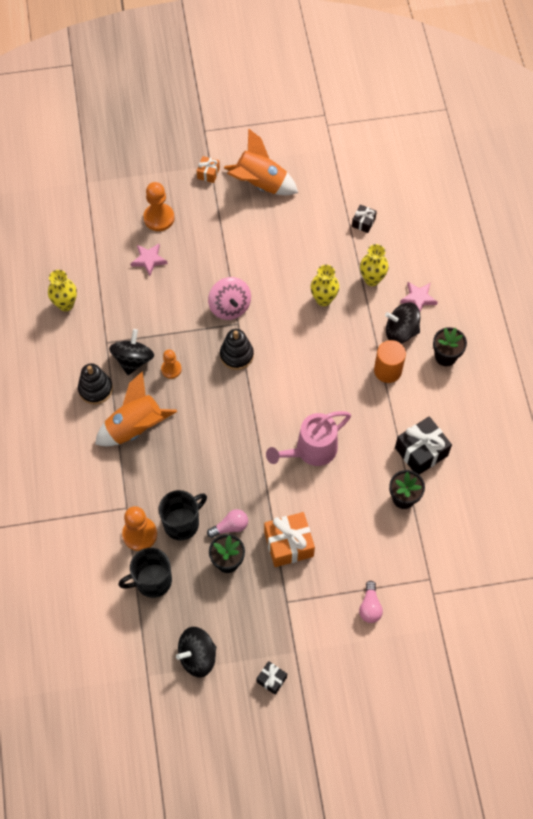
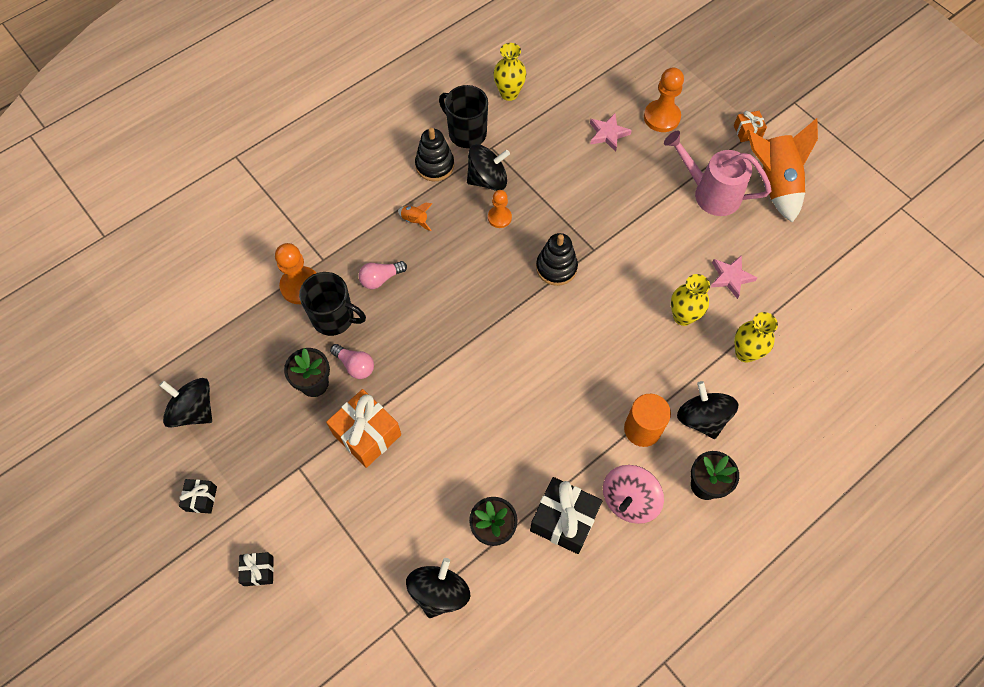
camera: 60 degrees right, 0 degrees up
orange rocket [95,371,177,446] -> orange rocket [398,203,432,231], size x0.41
black mug [118,548,172,598] -> black mug moved to [439,85,488,148]
pink spinning top [208,277,251,320] -> pink spinning top moved to [603,465,664,524]
pink watering can [266,411,351,466] -> pink watering can moved to [664,130,771,216]
black gift [352,205,377,233] -> black gift moved to [238,552,274,586]
pink light bulb [359,581,383,623] -> pink light bulb moved to [359,261,407,289]
pink star [400,282,438,312] -> pink star moved to [711,255,758,299]
none -> black spinning top [406,558,470,618]

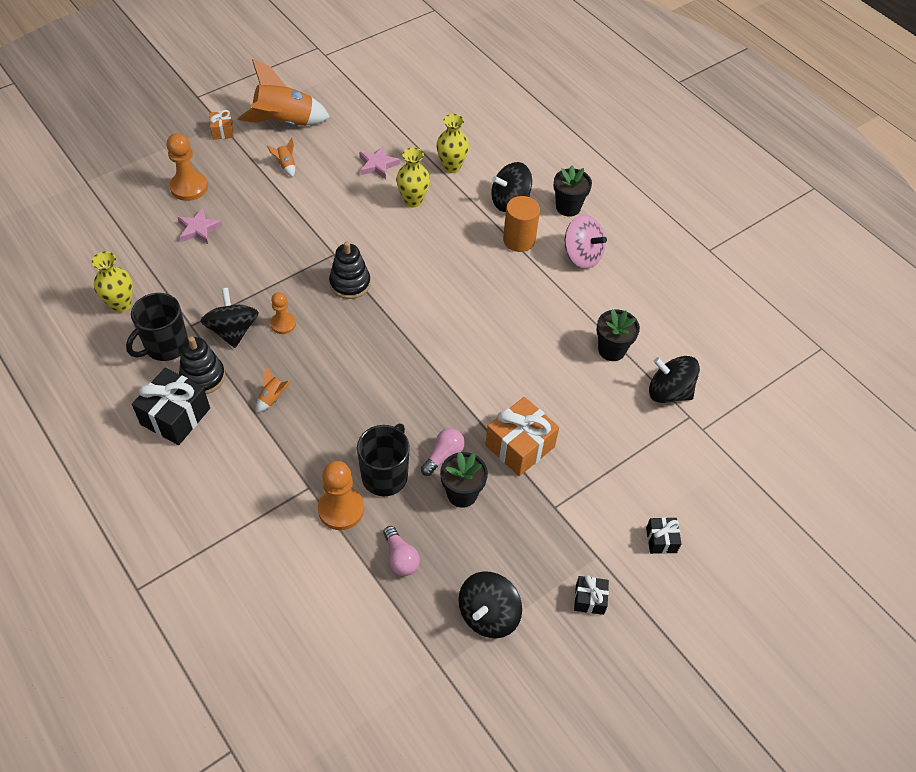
camera: 90 degrees left, 10 degrees down
pink light bulb [359,261,407,289] -> pink light bulb moved to [383,526,420,576]
black gift [530,477,602,554] -> black gift moved to [132,368,210,445]
pink watering can [664,130,771,216] -> orange rocket [267,138,295,177]

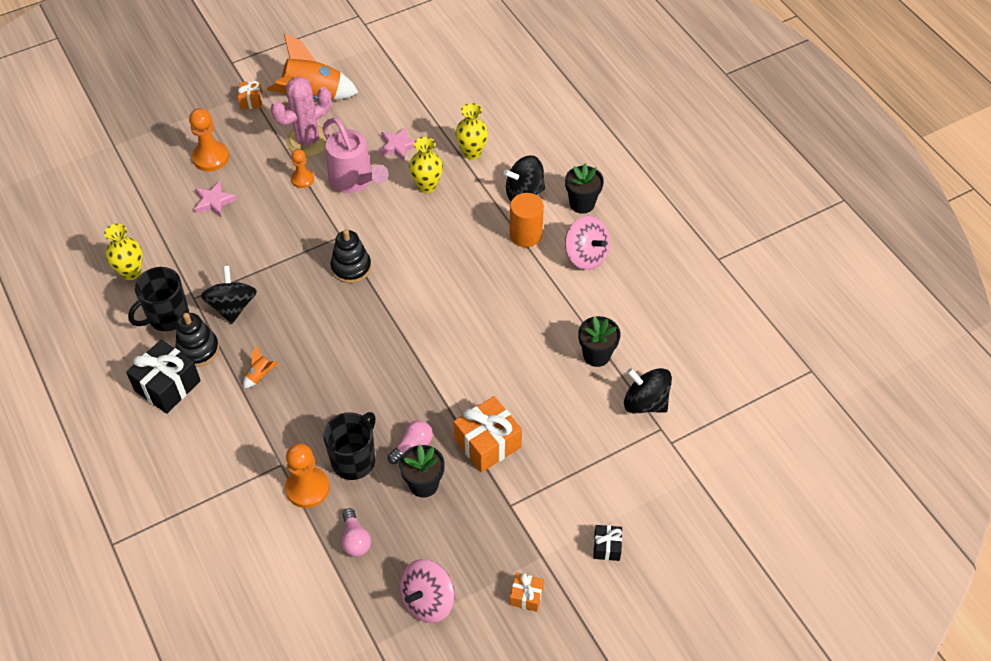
camera: 10 degrees right, 0 degrees up
orange rocket [267,138,295,177] -> pink cactus [271,76,331,157]
orange pawn [270,292,296,334] -> orange pawn moved to [291,149,314,188]
black spinning top [458,571,522,638] -> pink spinning top [400,559,455,623]
black gift [574,575,609,615] -> orange gift [510,573,544,612]
none -> pink watering can [322,118,389,193]

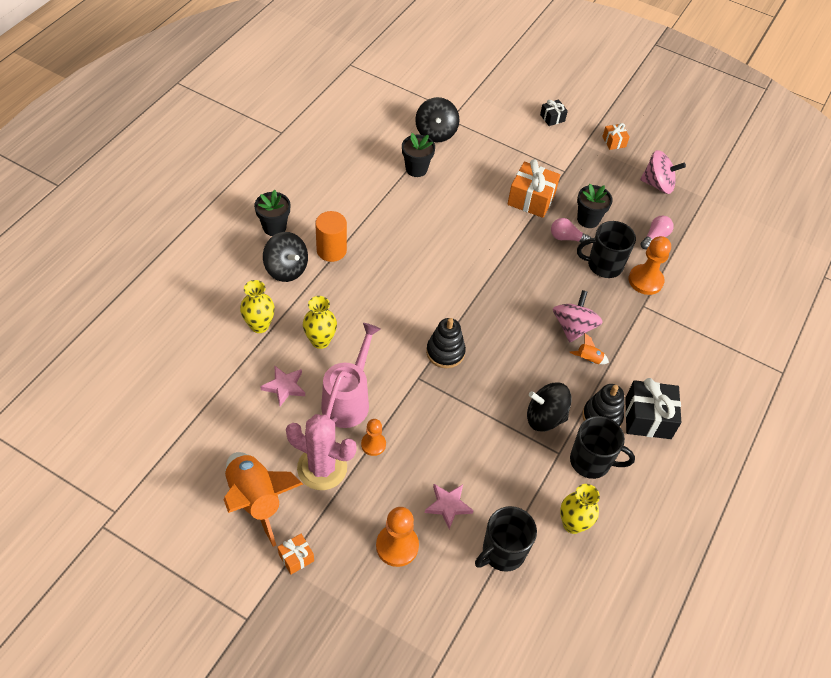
camera: 125 degrees left, 0 degrees up
black spinning top [201,266,257,324] -> black spinning top turned 45 degrees clockwise [527,383,572,432]
pink spinning top [565,216,610,270] -> pink spinning top moved to [553,290,603,342]
none -> black mug [475,506,537,572]

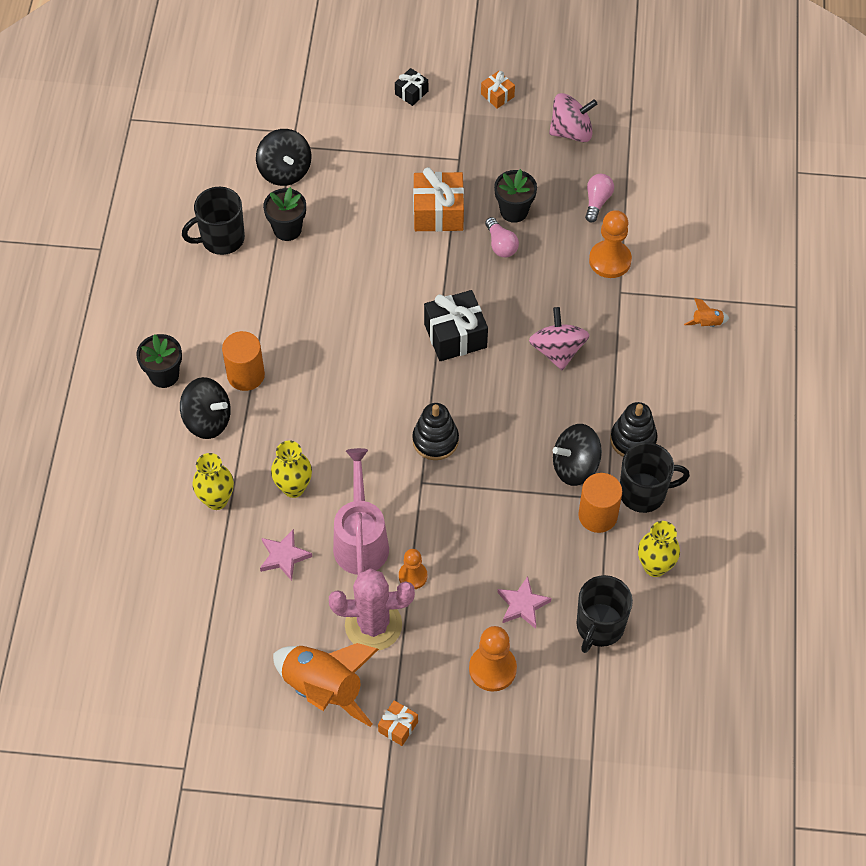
camera: 20 degrees left, 5 degrees up
pink light bulb [551,218,591,245] -> pink light bulb turned 105 degrees counterclockwise [485,217,519,257]
orange rocket [569,333,609,364] -> orange rocket moved to [684,298,729,327]
black mug [577,221,636,278] -> black mug moved to [182,187,245,255]
black gift [625,378,681,439] -> black gift moved to [424,290,488,361]
none -> orange cylinder [578,473,622,533]

